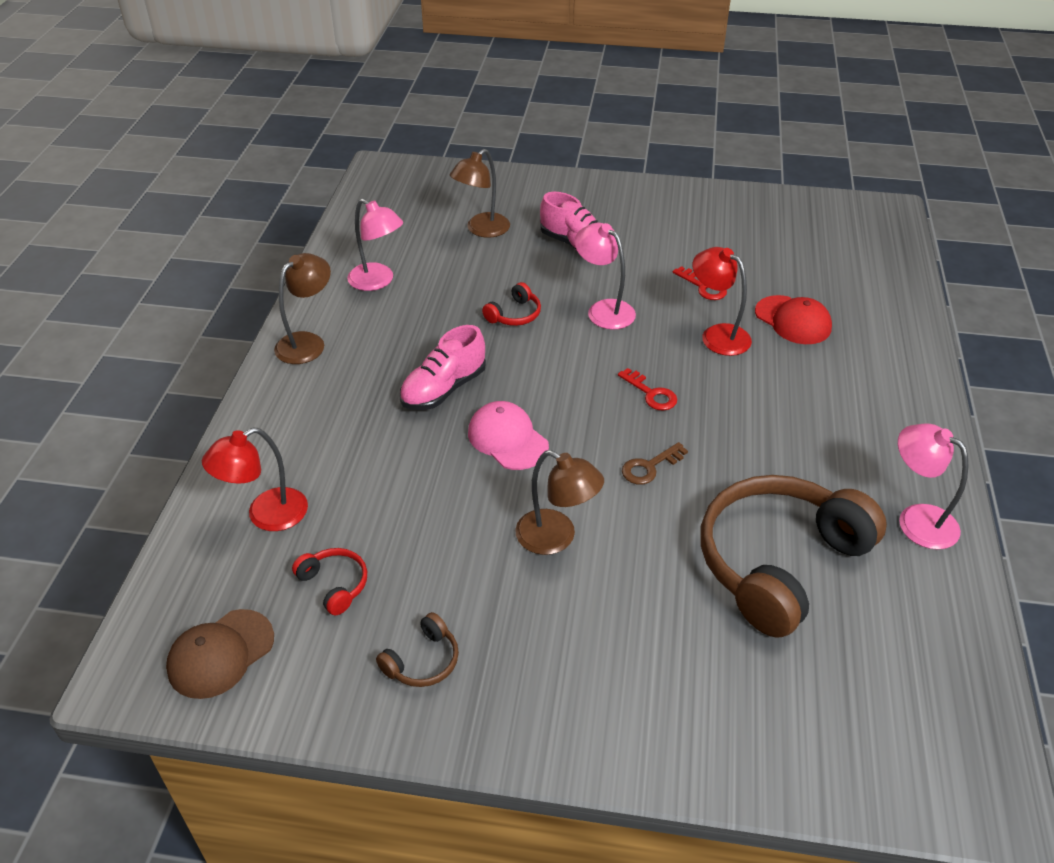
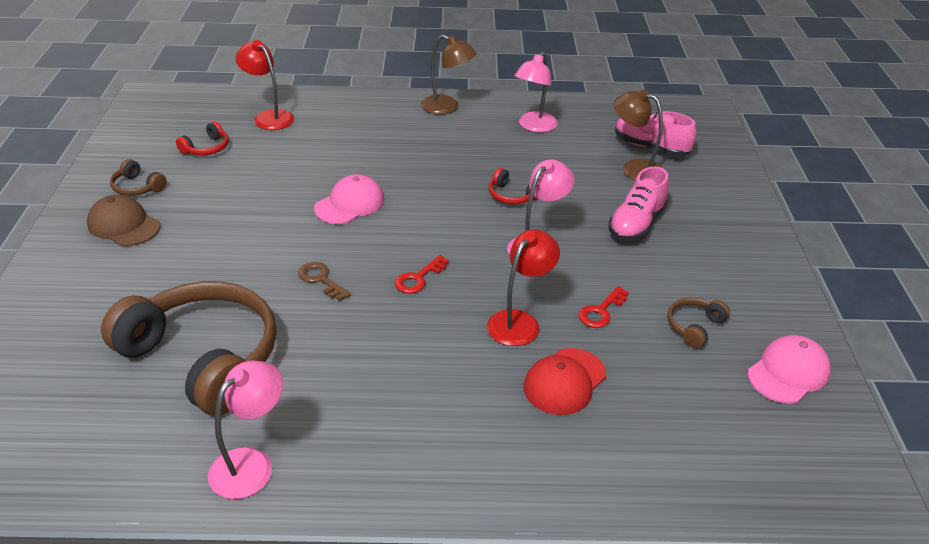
camera: 80 degrees right, 5 degrees down
brown cap [166,609,274,699] -> brown cap moved to [87,195,161,246]
pink shoe [399,325,486,410] -> pink shoe moved to [615,111,697,156]
brown lamp [515,450,604,555] -> none
none -> brown headphones [667,298,730,348]
none -> pink cap [748,335,831,404]

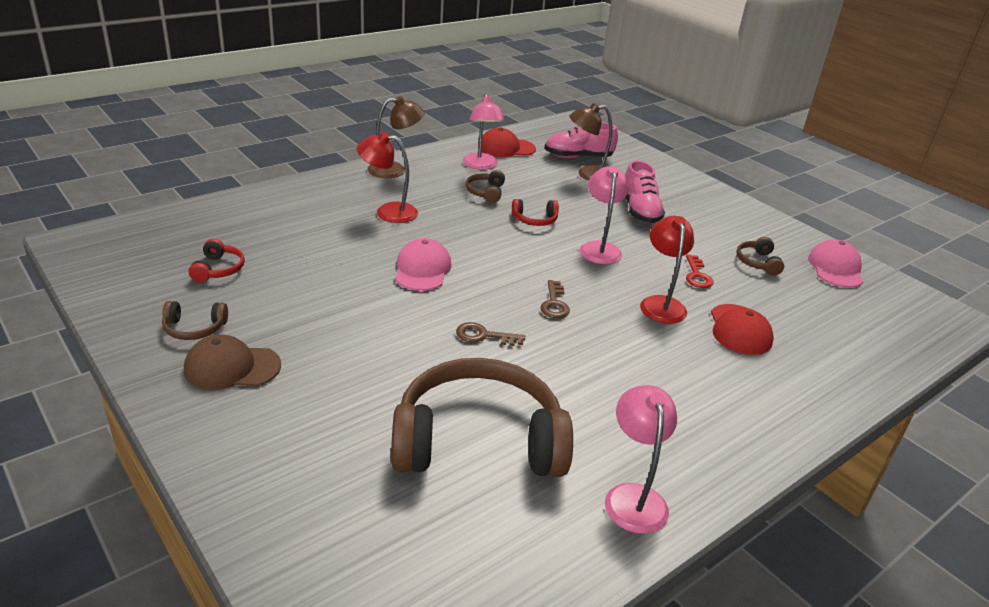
camera: 40 degrees left, 5 degrees down
red lamp [235,40,294,130] -> red lamp moved to [356,132,418,223]
red key [395,255,449,294] -> brown key [540,280,570,318]
none -> brown headphones [466,170,505,203]
none -> red cap [478,128,536,157]

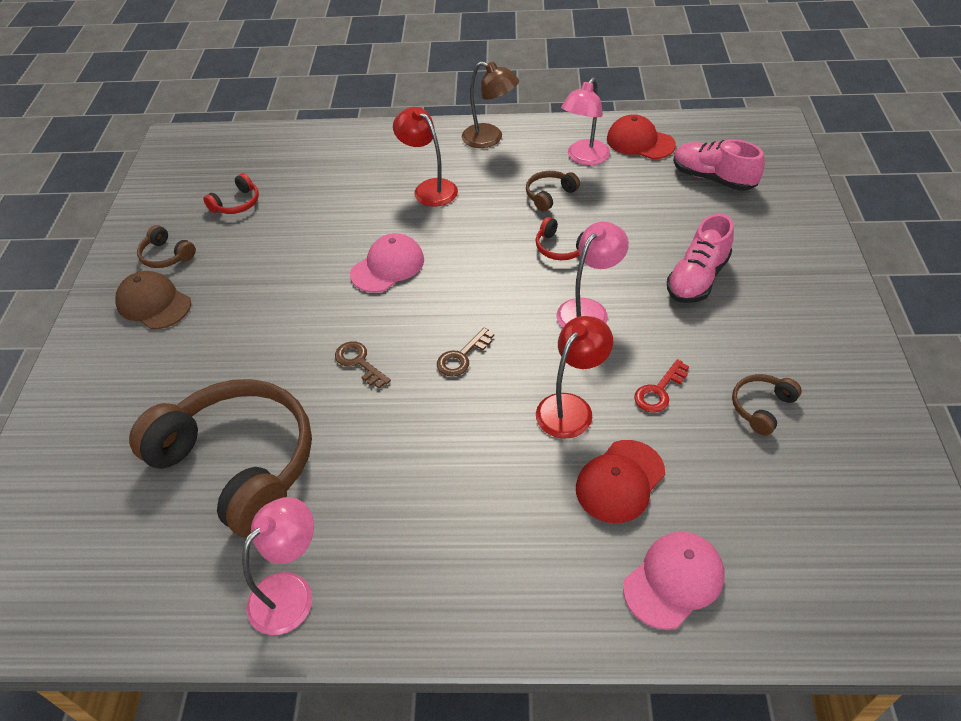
camera: 45 degrees right, 15 degrees up
brown lamp [569,103,613,180] -> none
pink cap [808,239,863,288] -> pink cap moved to [623,532,724,630]

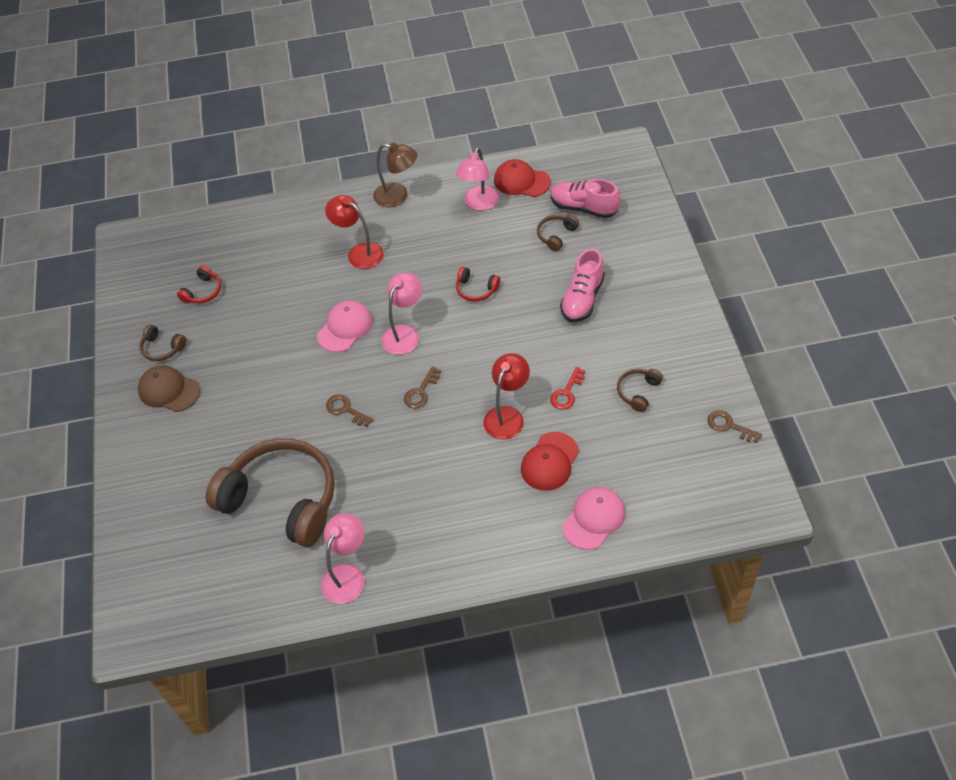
camera: 10 degrees left, 5 degrees up
brown headphones [526,171,580,212] -> brown headphones moved to [537,215,579,251]
pink lamp [557,221,629,328] -> pink lamp moved to [381,272,422,355]
none -> brown key [707,410,762,443]

